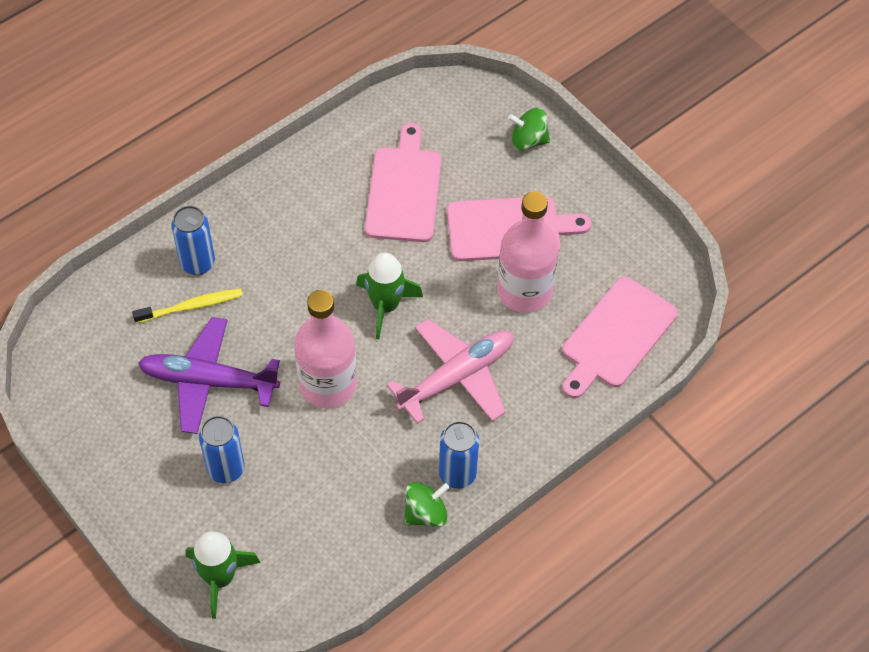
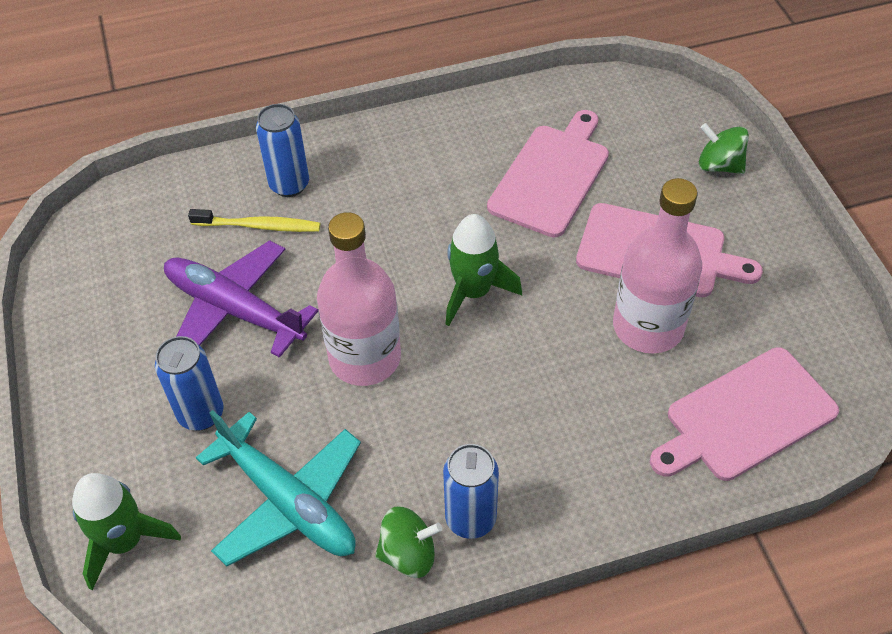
camera: 25 degrees right, 5 degrees down
pink plane [386,319,514,424] -> none
none -> turquoise plane [196,410,361,566]

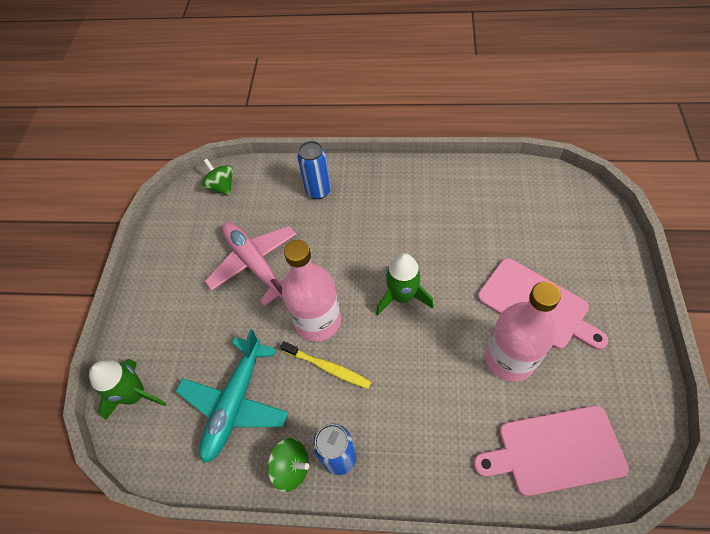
camera: 25 degrees right, 5 degrees up
blue can [155,336,224,430] -> none
purple plane [164,240,318,358] -> pink plane [205,222,297,306]
yellow toothbrush [188,209,320,232] -> yellow toothbrush moved to [280,341,371,389]
turquoise plane [196,410,361,566] -> turquoise plane turned 45 degrees clockwise [176,329,289,463]
pink cutting board [487,110,609,238] -> none
green spinning top [699,123,749,174] -> green spinning top moved to [201,159,233,195]

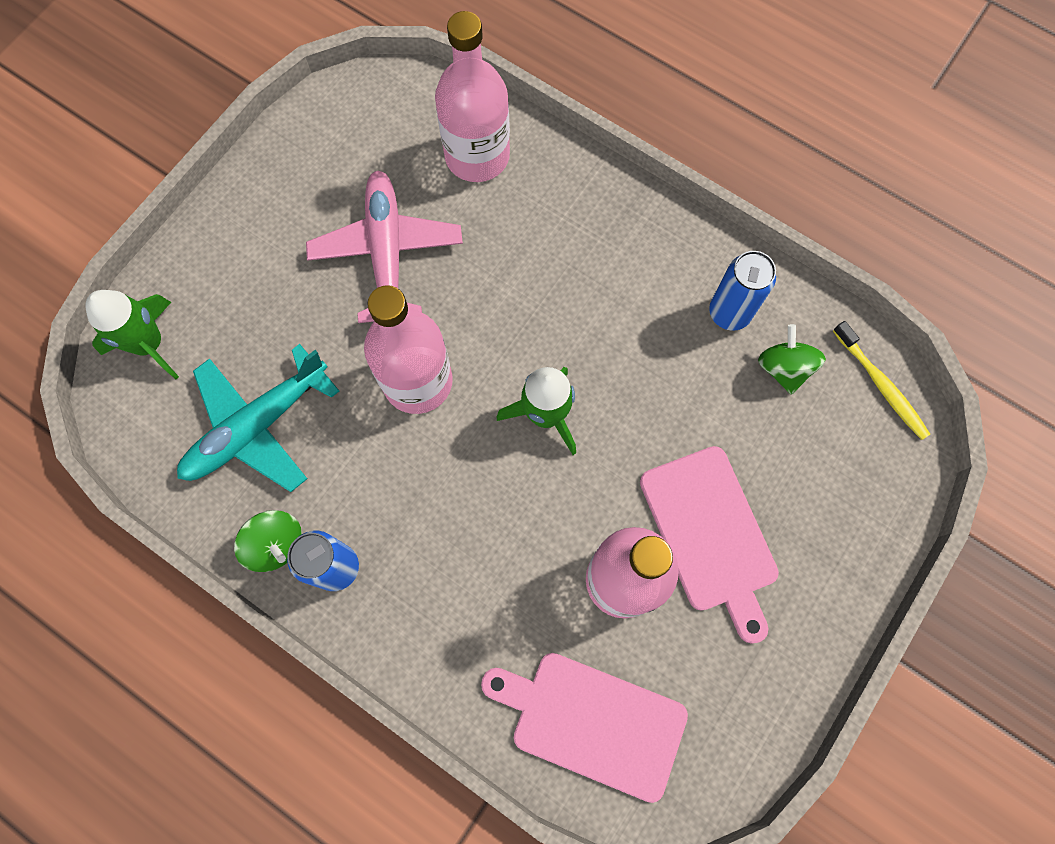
camera: 25 degrees right, 15 degrees up
green spinning top [201,159,233,195] -> green spinning top moved to [758,324,826,395]
yellow toothbrush [280,341,371,389] -> yellow toothbrush moved to [833,321,930,440]
blue can [297,141,331,199] -> blue can moved to [709,251,776,331]
none -> pink bottle [435,11,510,182]

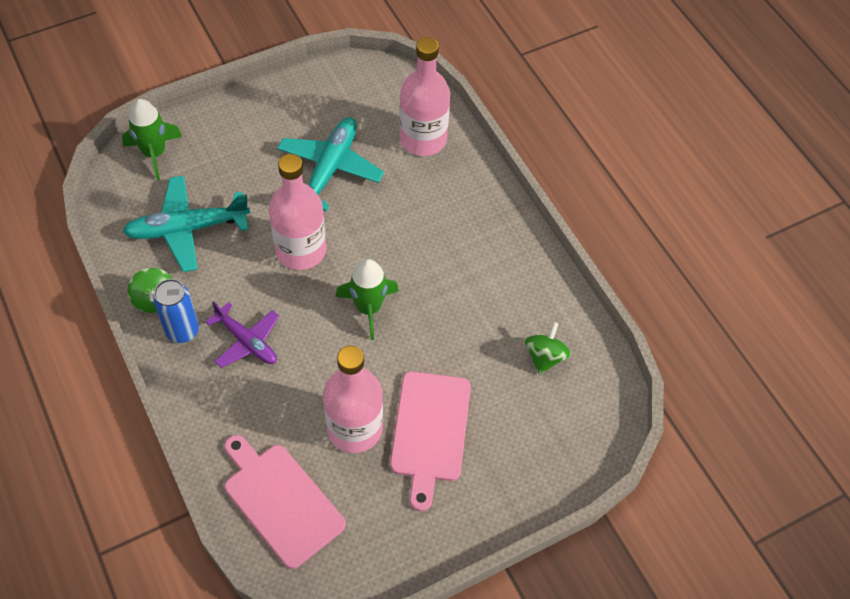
camera: 25 degrees right, 15 degrees down
pink plane [306,170,463,323] -> turquoise plane [277,117,384,211]
blue can [709,251,776,331] -> none
yellow toothbrush [833,321,930,440] -> none
none -> purple plane [206,301,279,368]

